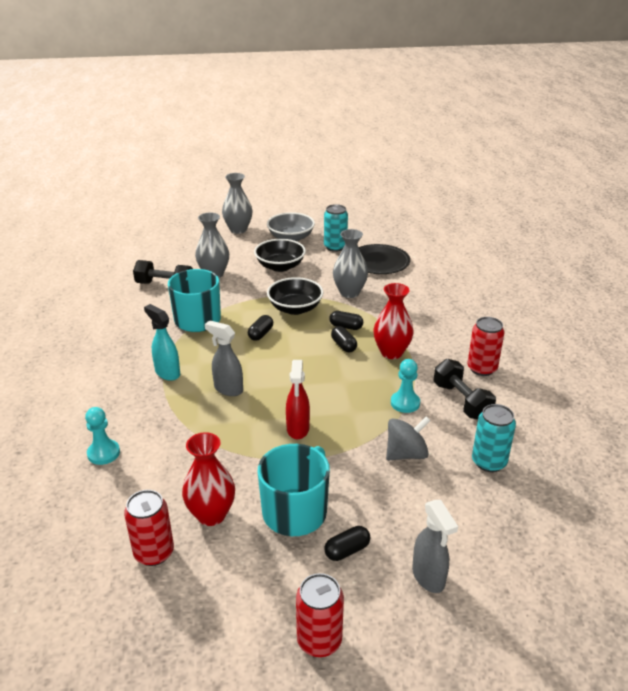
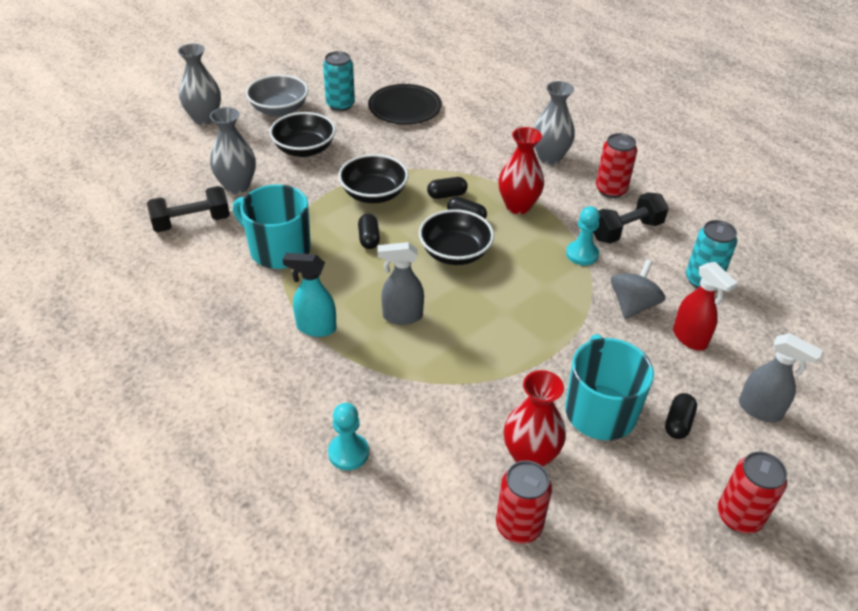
camera: 35 degrees left, 10 degrees up
red spray bottle [286,360,310,439] -> red spray bottle moved to [673,262,738,350]
grey vase [333,229,368,298] -> grey vase moved to [533,81,575,164]
black dumbbell [434,359,496,420] -> black dumbbell turned 60 degrees counterclockwise [593,192,669,244]
none -> black bowl [419,209,494,265]

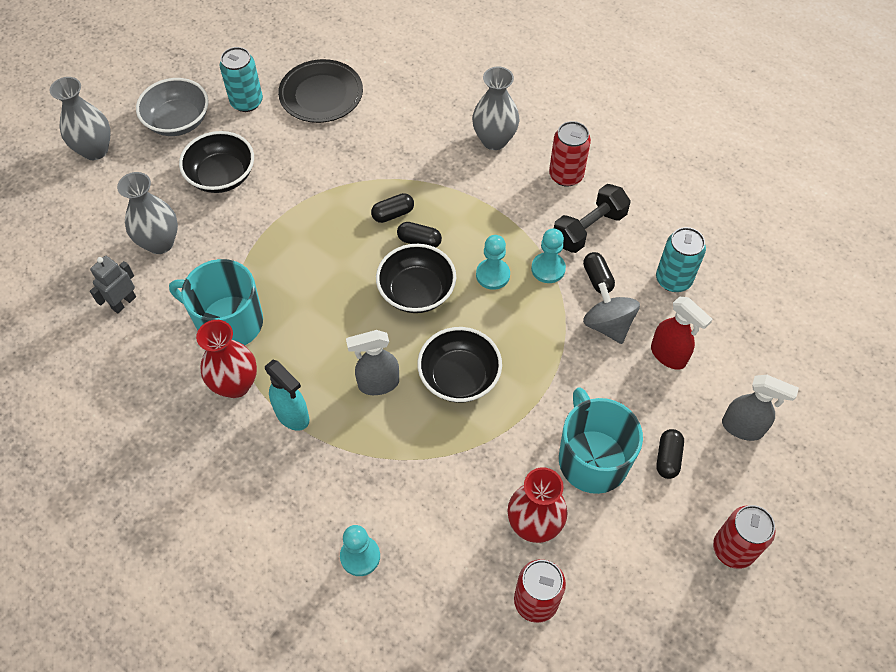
camera: 10 degrees left, 15 degrees up
black dumbbell [147,186,230,232] -> grey robot [90,256,136,313]
turquoise spray bottle [283,253,336,337] -> turquoise spray bottle turned 135 degrees counterclockwise [265,360,309,431]
black bowl [338,154,408,203] -> black bowl moved to [417,327,502,403]
black capsule [358,214,380,249] -> black capsule moved to [583,252,615,293]
red vase [498,127,544,214] -> red vase moved to [196,320,257,398]
grey spinning top [611,259,665,319] -> grey spinning top turned 45 degrees counterclockwise [583,282,640,344]
none -> turquoise pawn [476,235,510,290]

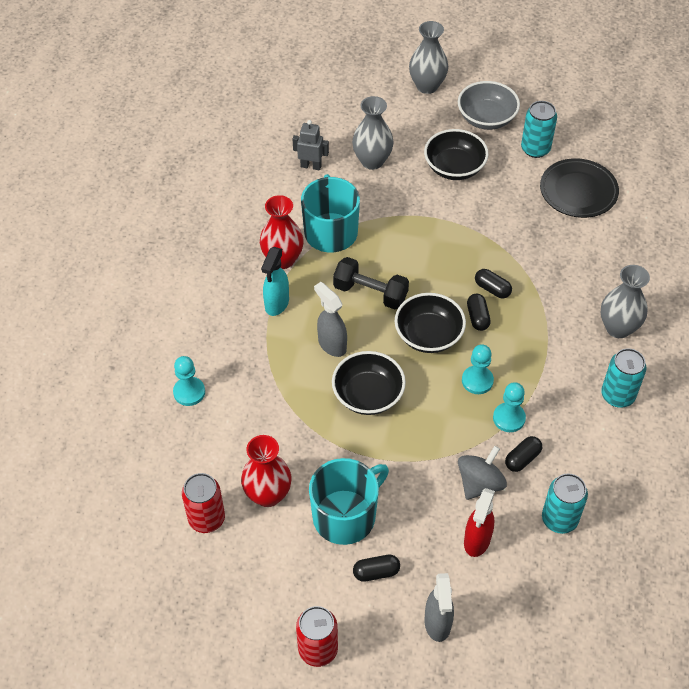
camera: 65 degrees right, 5 degrees down
red can [549,121,591,186] -> turquoise can [601,348,647,408]
black dumbbell [554,184,631,253] -> black dumbbell moved to [333,257,409,309]

